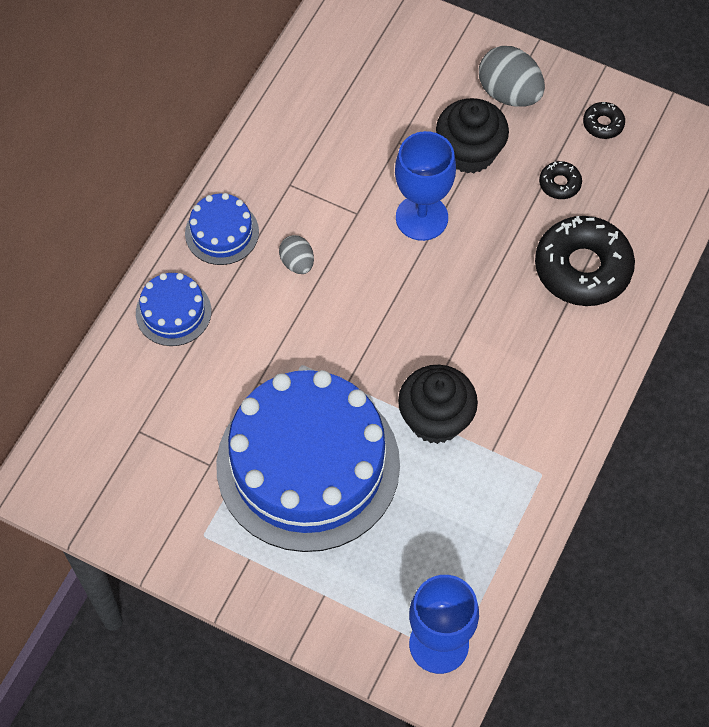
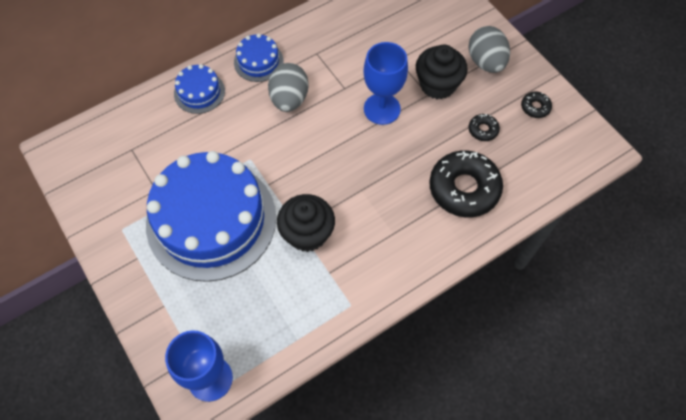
camera: 30 degrees right, 0 degrees up
grey egg [279,235,314,274] -> grey egg [268,63,309,112], size x1.76

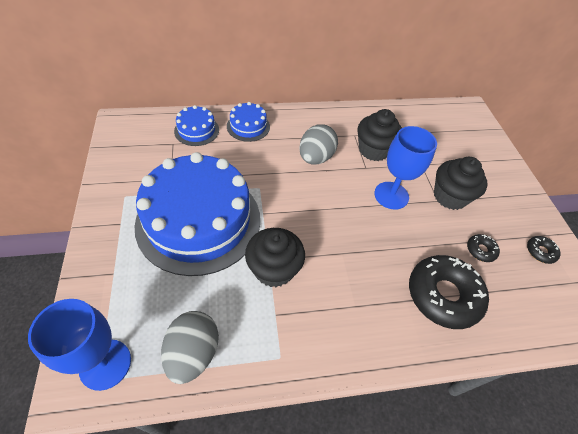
camera: 20 degrees right, 10 degrees down
blue cake [234,34,283,82] -> blue cake moved to [174,105,219,146]
grey egg [468,26,510,73] -> grey egg moved to [161,311,219,384]
none -> black cupcake [357,109,402,161]

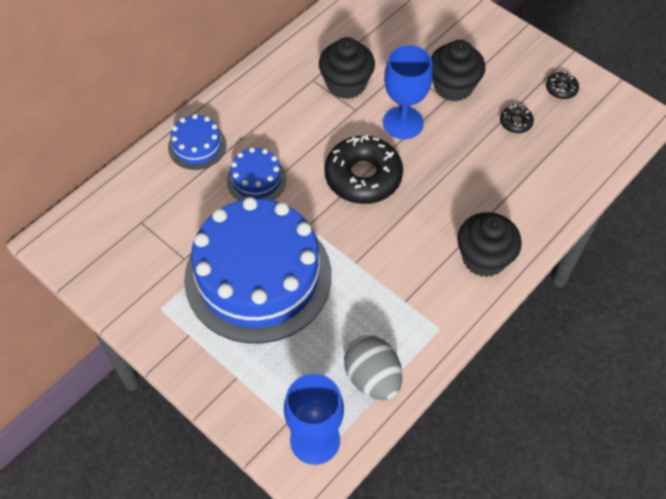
camera: 35 degrees left, 5 degrees up
blue cake [174,105,219,146] -> blue cake moved to [227,147,286,201]
black cupcake [245,228,305,287] -> black cupcake moved to [457,212,522,277]
grey egg [299,124,338,165] -> none
black donut [409,255,489,329] -> black donut moved to [324,135,403,204]

